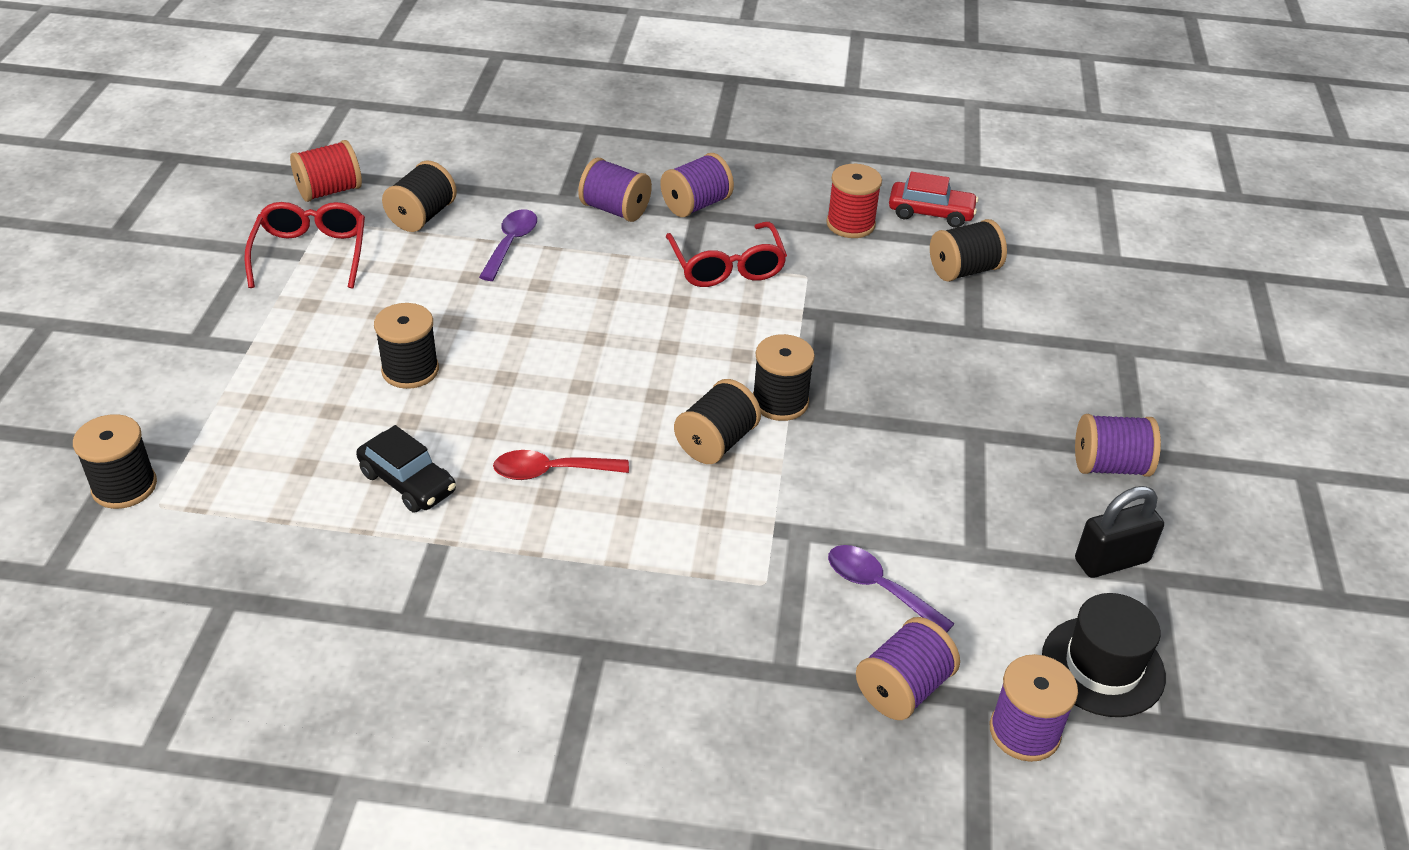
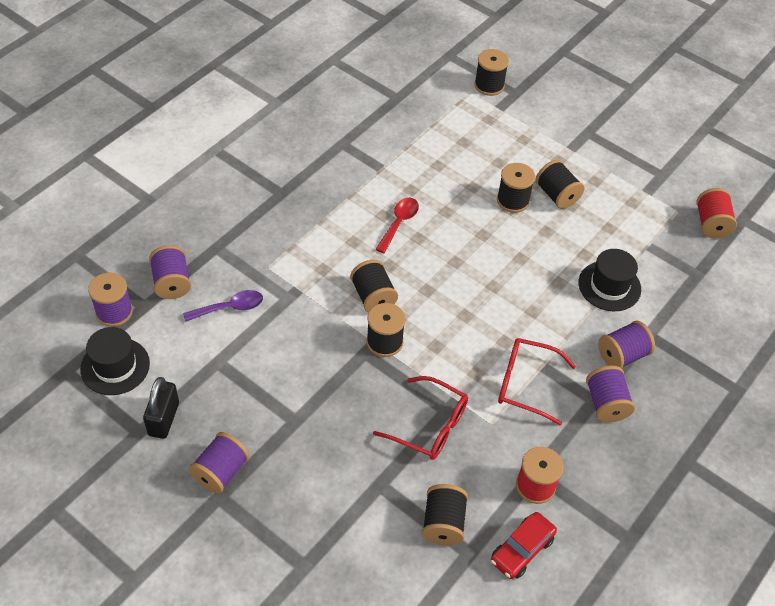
camera: 120 degrees right, 10 degrees up
red glasses [244,202,365,289] -> red glasses moved to [373,376,468,460]
black car [356,425,456,513] -> none
black spool [382,160,457,232] -> black spool moved to [535,160,584,209]
purple spoon [479,209,537,281] -> black hat [578,249,641,311]

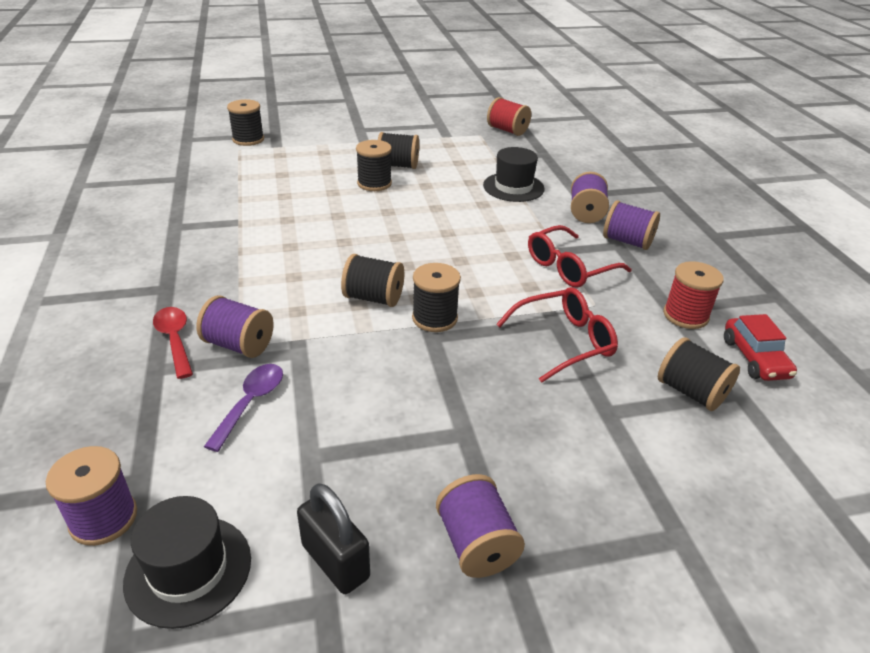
camera: 50 degrees left, 15 degrees down
purple spool [149,245,191,299] -> purple spool moved to [196,295,274,358]
red spoon [375,198,419,253] -> red spoon moved to [153,307,193,379]

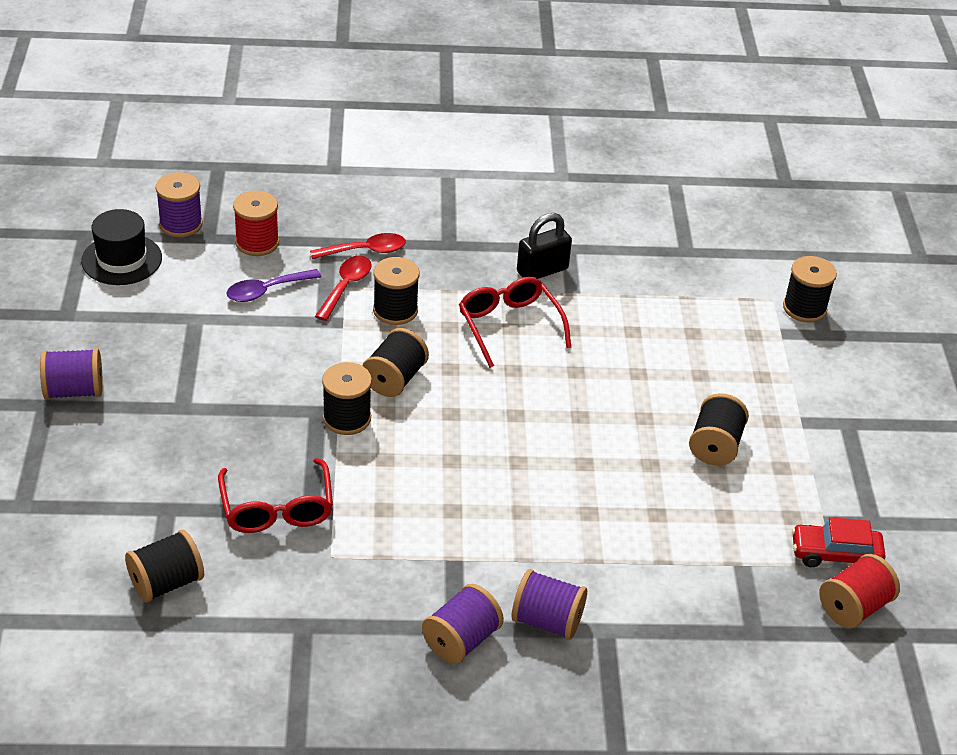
camera: 100 degrees right, 5 degrees up
purple spool [196,295,274,358] -> red spoon [315,255,372,321]
purple spoon [204,364,283,452] -> purple spoon turned 120 degrees clockwise [226,269,321,302]
black padlock [297,483,370,594] -> black padlock moved to [517,213,572,279]
black spool [356,140,392,191] -> black spool moved to [373,257,420,325]
black hat [483,147,545,202] -> none
red glasses [528,225,632,288] -> red glasses moved to [459,277,571,368]
red spool [663,261,724,329] -> red spool moved to [233,191,279,256]
red car [724,314,797,381] -> red car moved to [792,517,886,567]

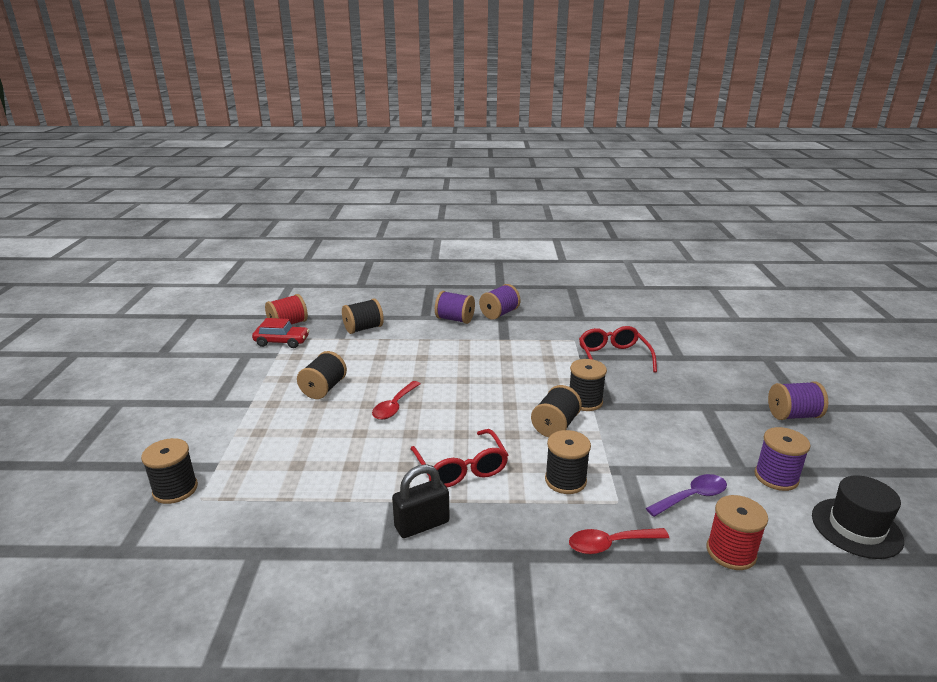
camera: 175 degrees left, 15 degrees down
black spool [125,530,204,603] -> black spool moved to [342,299,384,334]
purple spool [155,172,203,237] -> purple spool moved to [755,427,811,491]
red spoon [315,255,372,321] -> red spoon moved to [372,381,420,420]

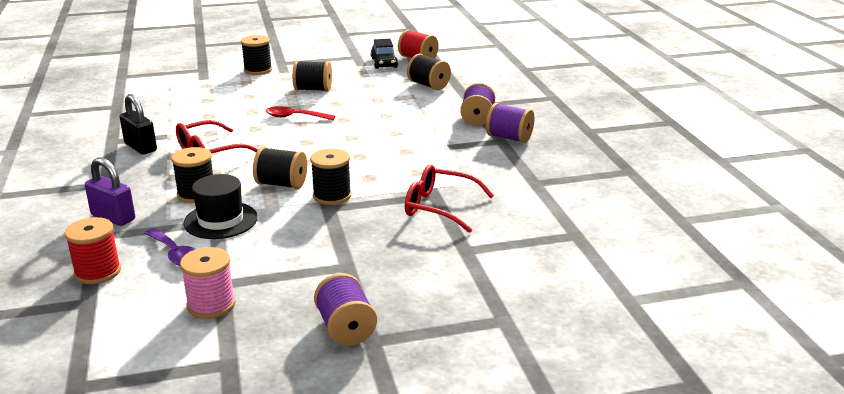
camera: 75 degrees right, 0 degrees up
black spool [141,438,198,504] -> black spool moved to [241,35,272,75]
red car [252,318,309,348] -> black car [371,39,398,69]
red spoon [569,528,669,554] -> purple padlock [85,157,135,226]
red glasses [579,326,657,373] -> red glasses turned 135 degrees counterclockwise [405,165,494,233]
purple spool [755,427,811,491] -> pink spool [180,247,235,319]
black hat [812,475,904,559] -> black hat moved to [183,174,258,239]

